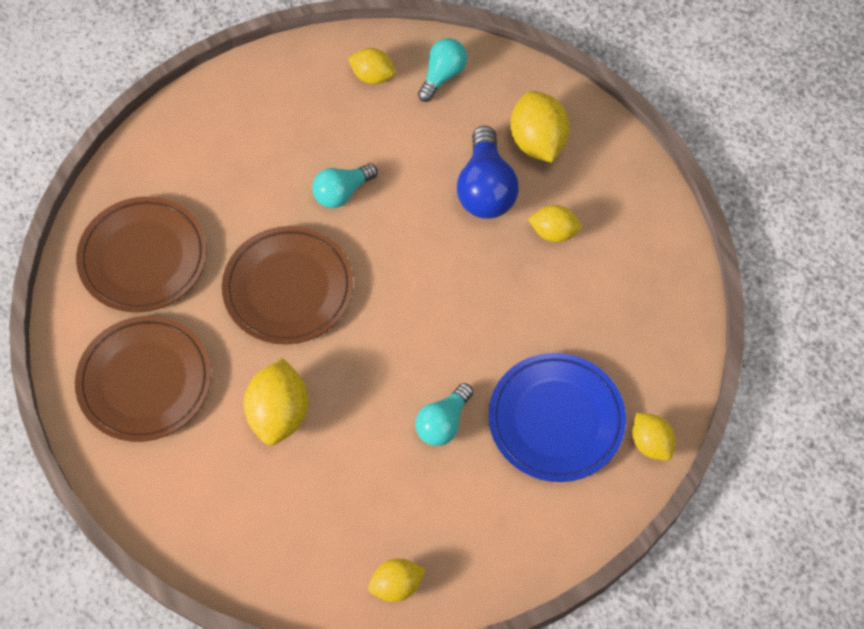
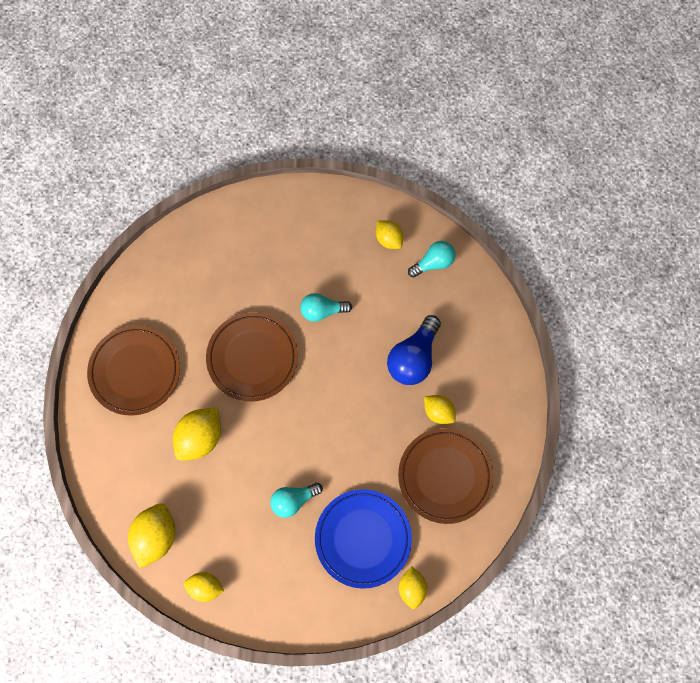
camera: 30 degrees right, 10 degrees up
brown plate [76,196,207,313] -> brown plate moved to [398,428,494,524]
yellow lemon [510,91,570,162] -> yellow lemon moved to [128,503,175,568]

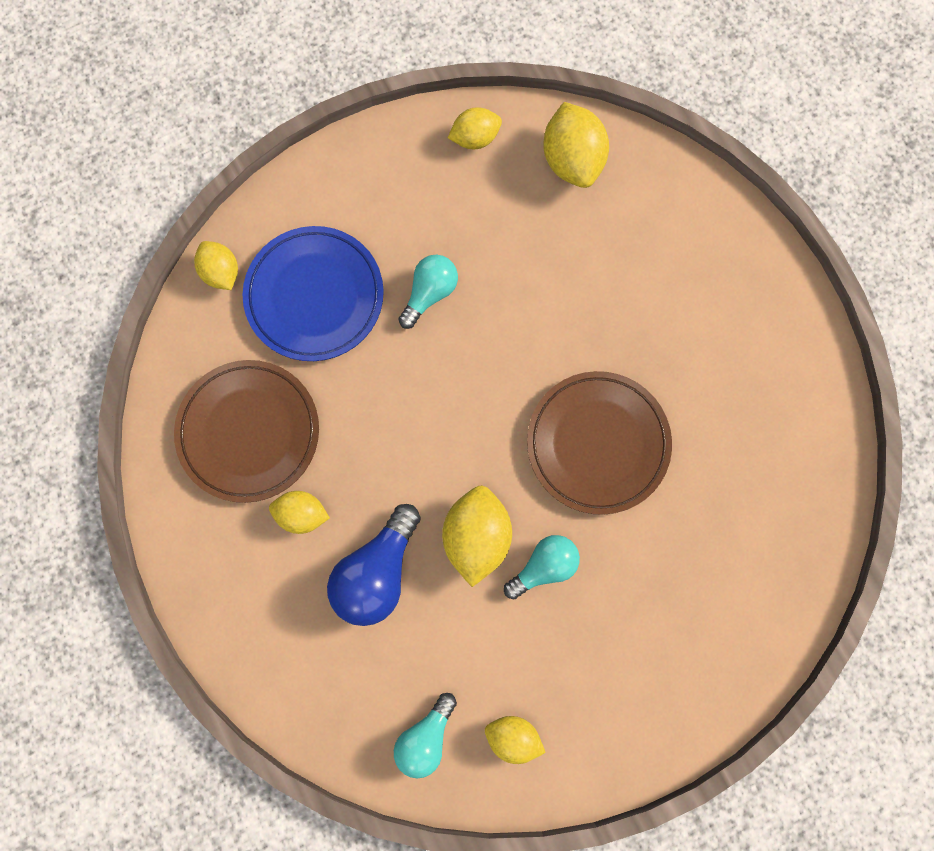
camera: 150 degrees right, 5 degrees up
brown plate [87,325,180,416] -> none
yellow lemon [173,407,221,461] -> yellow lemon moved to [442,485,512,587]
blue light bulb [387,315,441,385] -> blue light bulb turned 150 degrees counterclockwise [327,504,421,626]

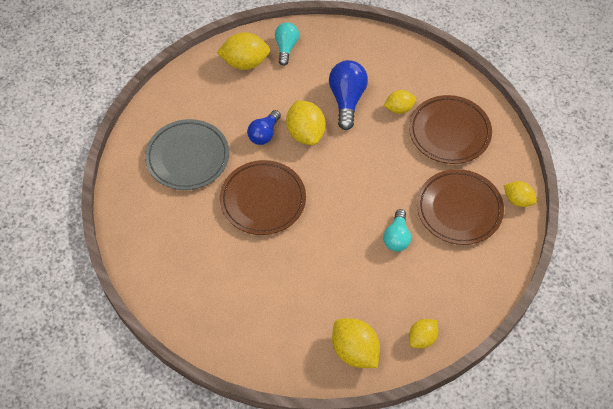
camera: 155 degrees right, 20 degrees down
blue plate [243,226,384,361] -> brown plate [417,169,504,245]
yellow lemon [485,716,546,764] -> yellow lemon [217,32,270,70], size x1.61
turquoise light bulb [504,535,580,599] -> blue light bulb [247,110,281,145]
none -> grey plate [145,119,229,190]

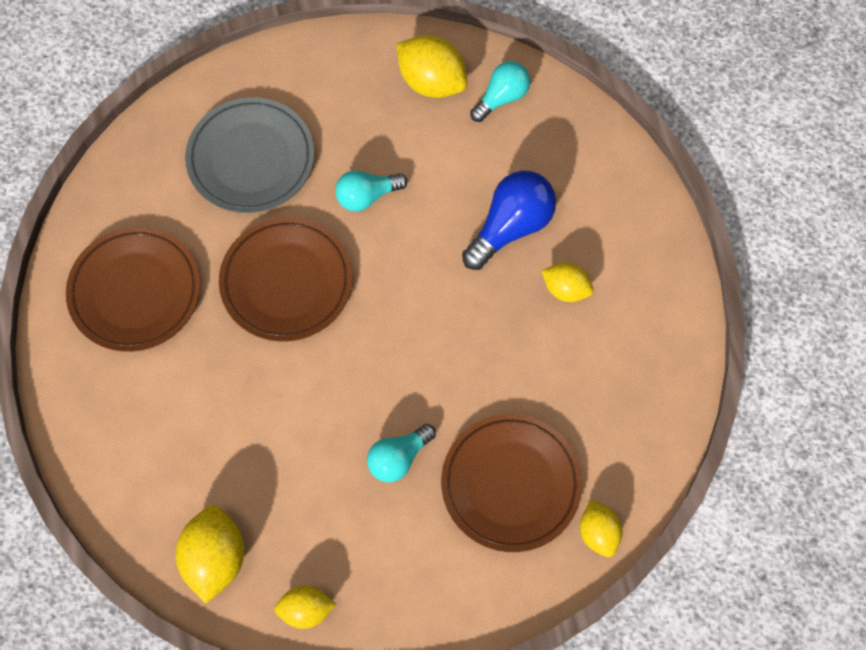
camera: 40 degrees right, 10 degrees up
blue light bulb [247,110,281,145] -> turquoise light bulb [335,170,407,211]
yellow lemon [286,100,325,145] -> none
brown plate [409,95,492,164] -> brown plate moved to [66,227,200,352]

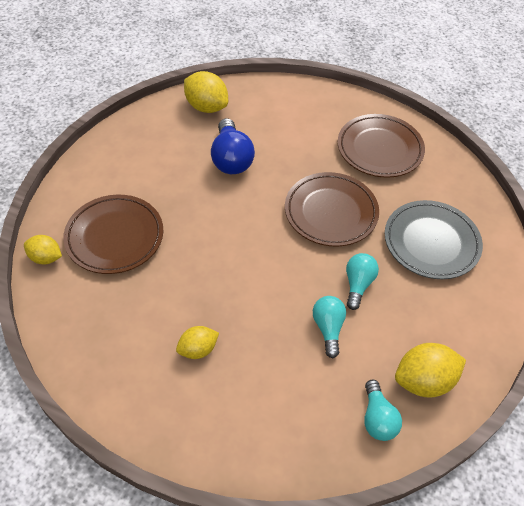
camera: 125 degrees right, 15 degrees down
yellow lemon [274,585,336,629] -> none
turquoise light bulb [367,424,436,482] -> turquoise light bulb moved to [313,296,346,358]
blue light bulb [462,171,556,270] -> blue light bulb moved to [211,118,255,174]

